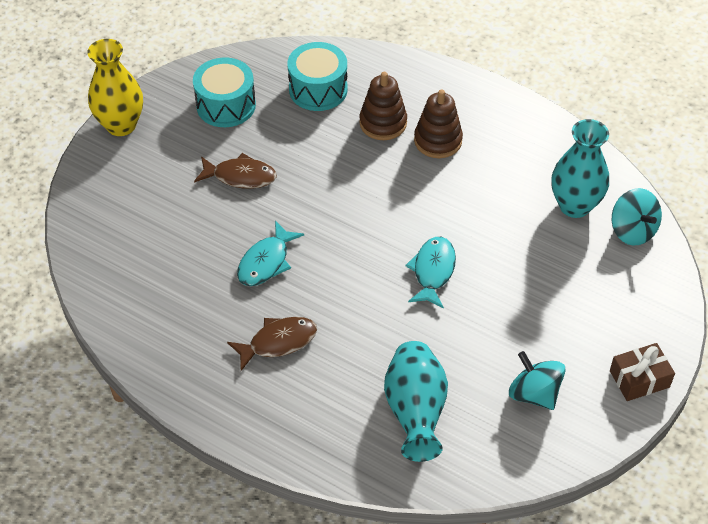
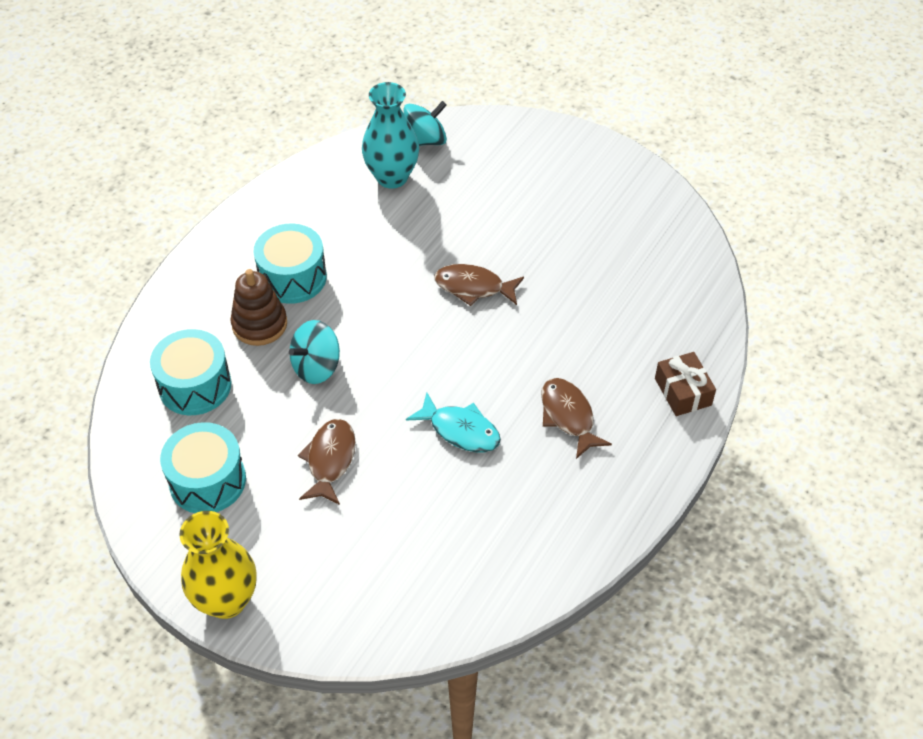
camera: 90 degrees left, 0 degrees up
turquoise vase [384,341,448,462] -> none
turquoise fish [405,237,456,309] -> brown fish [434,264,524,306]
brown stacking toy [414,89,463,158] -> turquoise drum [253,223,327,304]
turquoise spinning top [509,351,566,410] -> turquoise spinning top moved to [289,320,340,384]
brown gift [610,343,675,401] -> brown gift moved to [655,352,716,416]

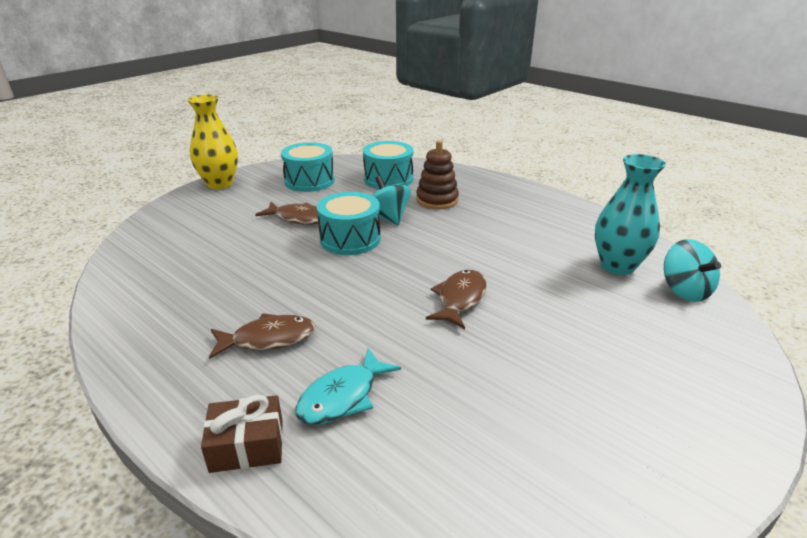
camera: 100 degrees right, 20 degrees down
turquoise drum [253,223,327,304] -> turquoise drum moved to [317,192,381,255]
turquoise fish [406,392,501,452] -> turquoise fish moved to [295,348,401,425]

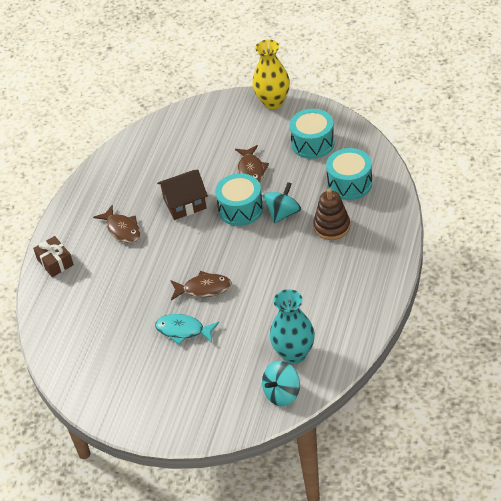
camera: 70 degrees right, 15 degrees up
turquoise fish [295,348,401,425] -> turquoise fish moved to [155,314,219,345]
none -> brown house [157,169,208,220]

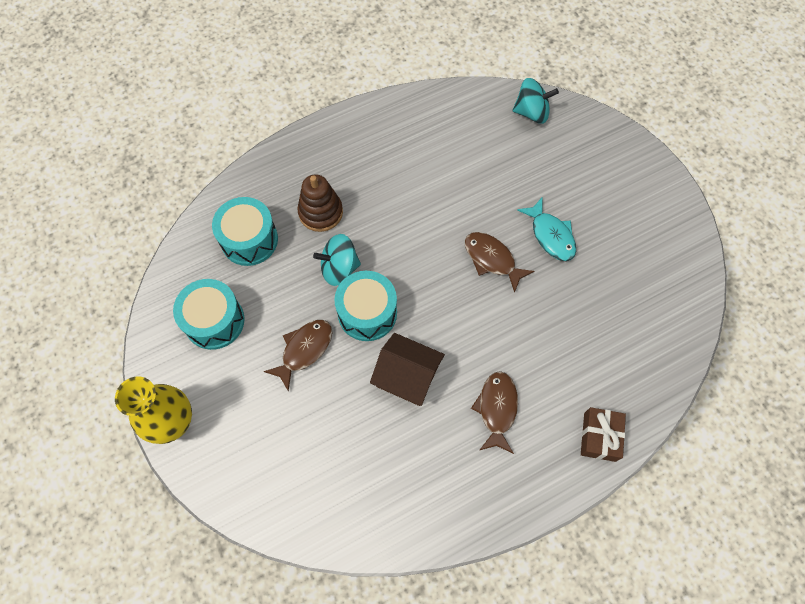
camera: 140 degrees left, 20 degrees up
turquoise vase [270,289,315,364] -> none

